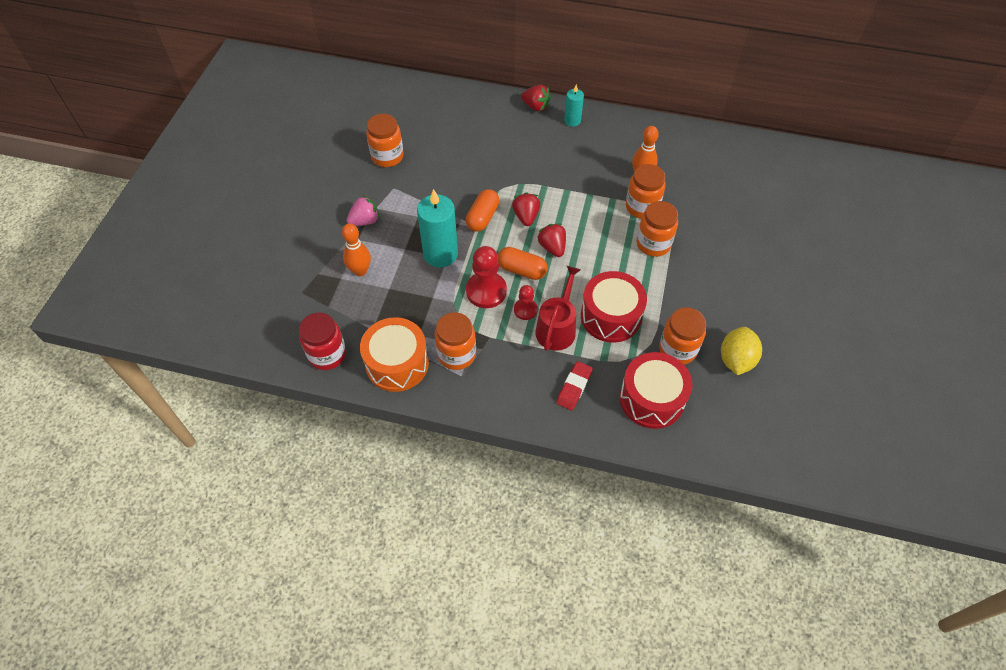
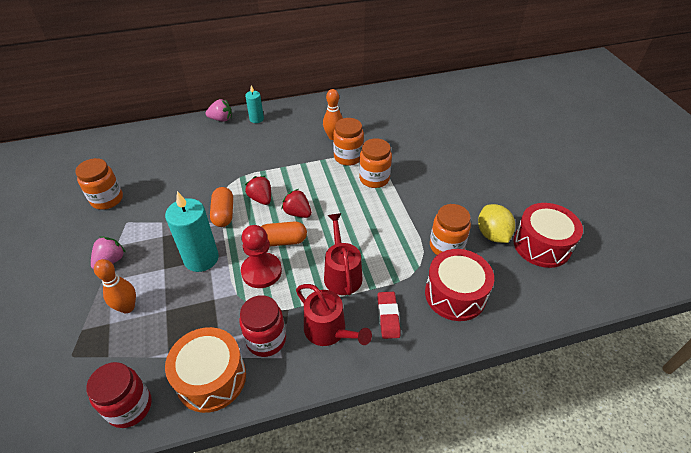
camera: 30 degrees left, 10 degrees down
orange jar [435,312,476,370] -> red jar [239,295,286,357]
red pawn [514,285,538,320] -> none
red strawberry [521,85,551,111] -> pink strawberry [206,99,232,122]
red drum [581,271,647,343] -> red drum moved to [513,203,583,268]
none -> red watering can [296,284,372,346]

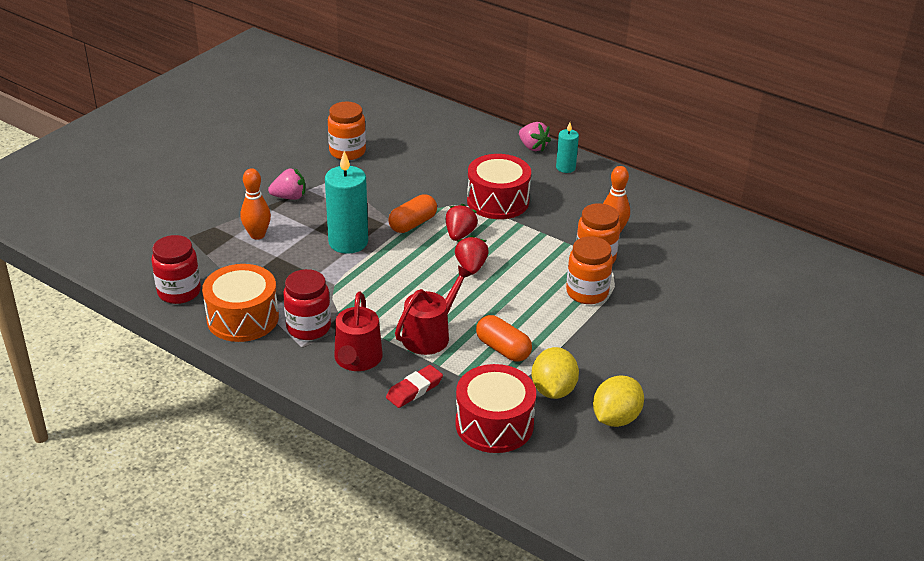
camera: 50 degrees right, 10 degrees down
red pawn [241,225,282,288] -> none
orange capsule [261,221,307,246] -> orange capsule moved to [476,315,532,362]
orange jar [430,204,471,255] -> yellow lemon [532,347,579,399]
red drum [513,203,583,268] -> red drum moved to [467,154,531,219]

